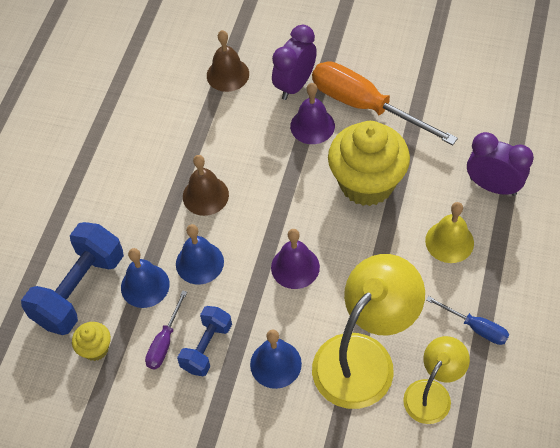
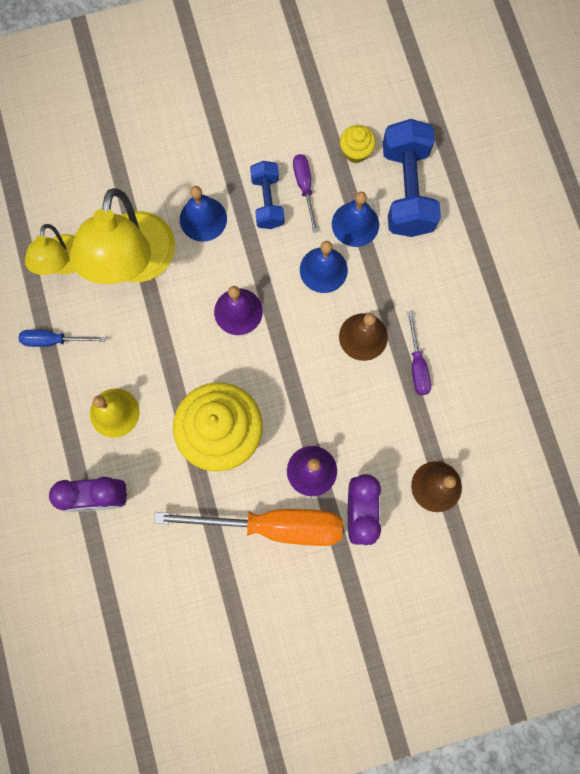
camera: 145 degrees right, 20 degrees up
none -> purple screwdriver [407,311,431,395]

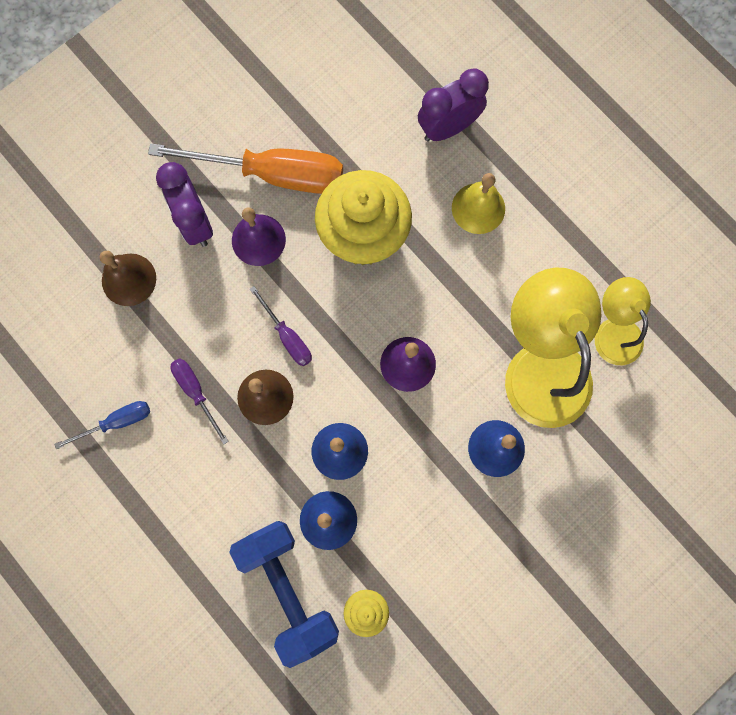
camera: 155 degrees right, 0 degrees up
blue screwdriver [19,330,106,347] -> blue screwdriver moved to [54,401,150,449]
orange screwdriver [154,509,343,546] -> orange screwdriver turned 150 degrees counterclockwise [148,143,343,194]
blue dumbbell [250,161,284,229] -> none
purple screwdriver [293,154,318,233] -> purple screwdriver moved to [250,286,312,366]

